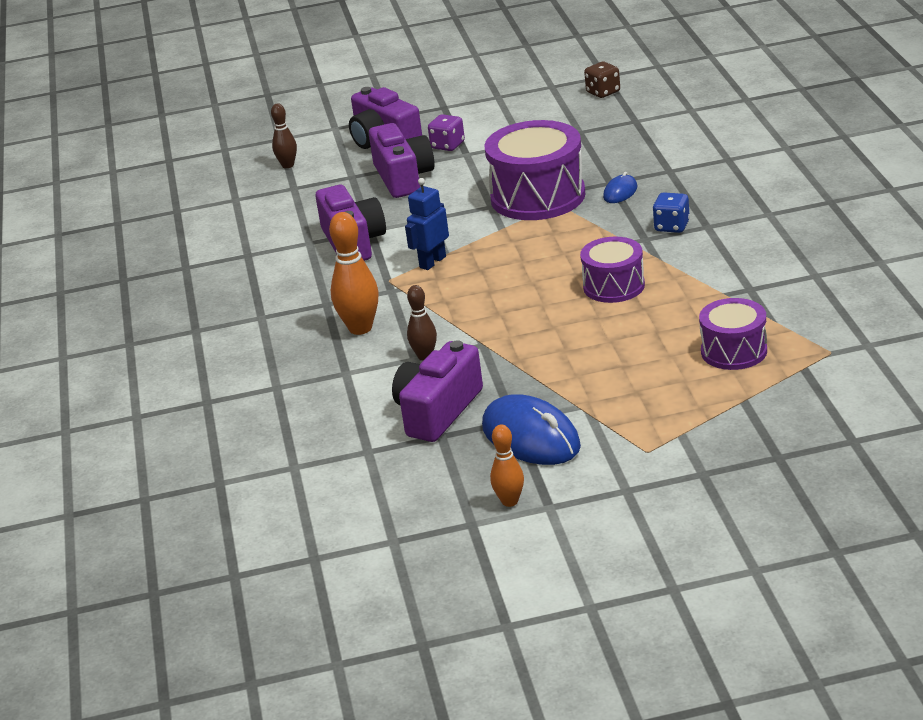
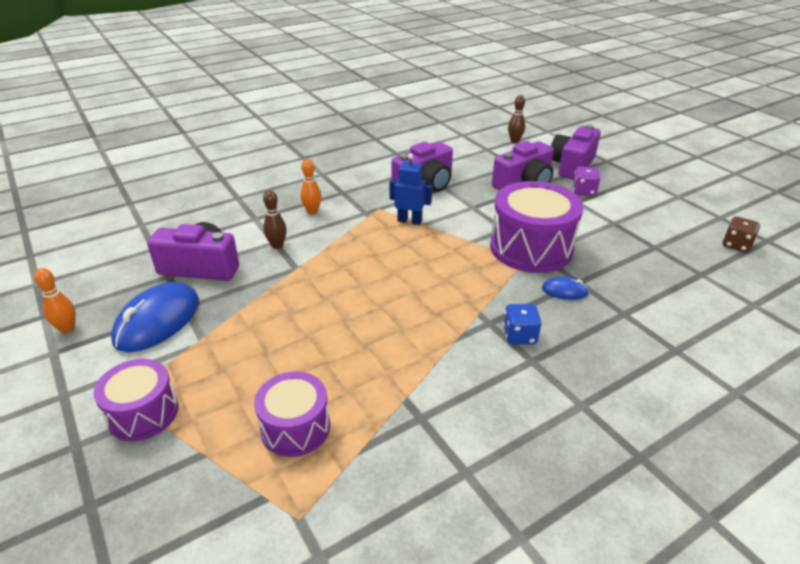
camera: 65 degrees right, 5 degrees up
orange bowling pin [329,212,379,335] -> orange bowling pin [300,159,322,214], size x0.61
purple drum [580,237,645,303] -> purple drum moved to [93,359,178,441]

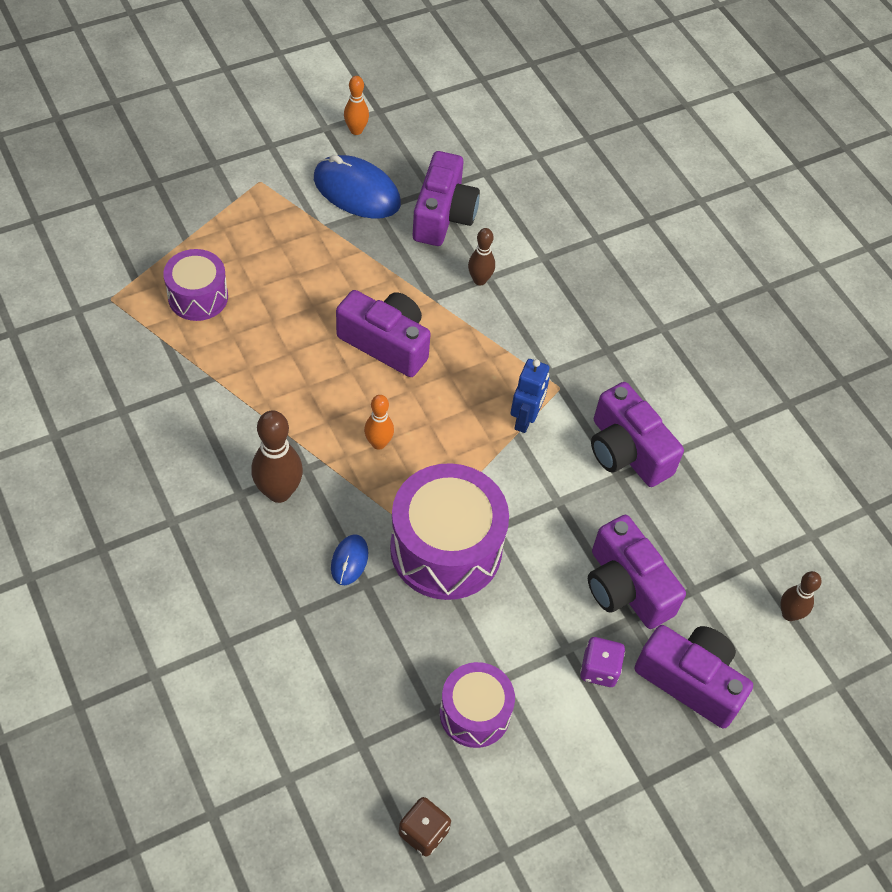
camera: 90 degrees right, 20 degrees up
purple drum [93,359,178,441] -> purple drum moved to [440,662,515,748]
orange bowling pin [300,159,322,214] -> orange bowling pin moved to [364,395,394,450]
blue dice [503,304,541,344] -> brown bowling pin [251,411,303,503]
none -> purple camera [336,290,431,377]

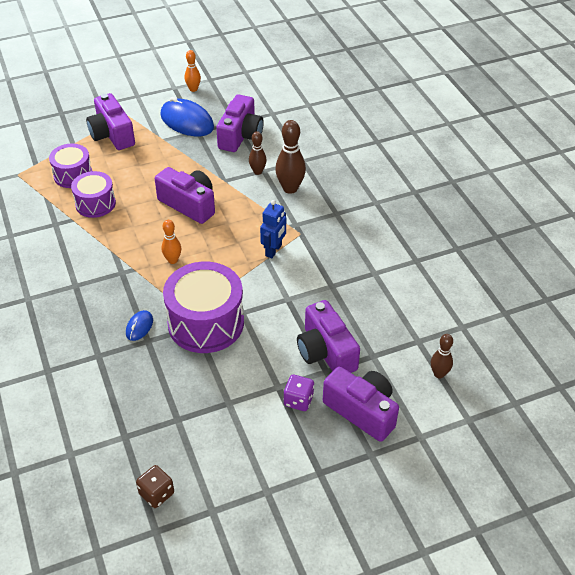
camera: 10 degrees right, 10 degrees down
brown bowling pin [251,411,303,503] -> brown bowling pin moved to [275,120,306,194]
purple drum [440,662,515,748] -> purple drum moved to [71,171,116,218]
purple camera [591,382,684,487] -> purple camera moved to [86,93,135,150]

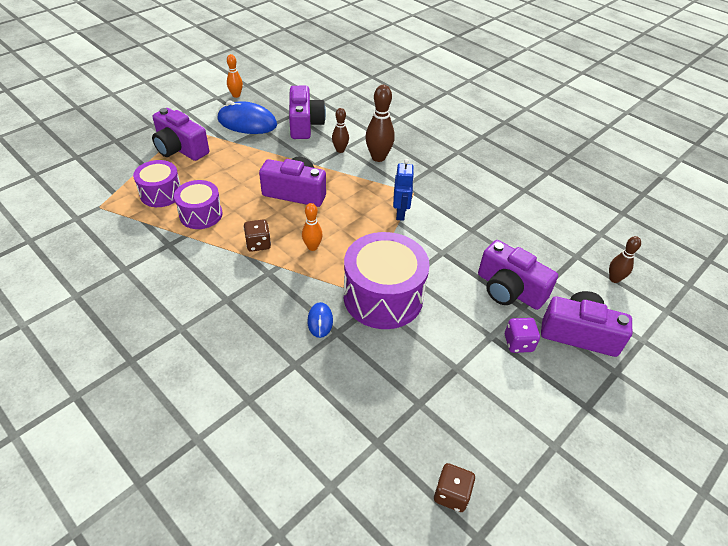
camera: 25 degrees left, 0 degrees up
none -> brown dice [244,219,271,252]

